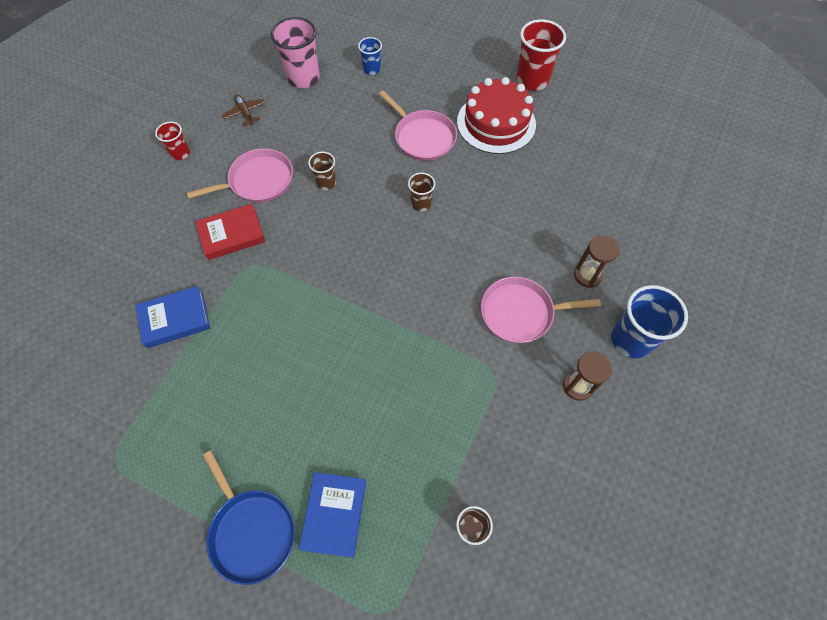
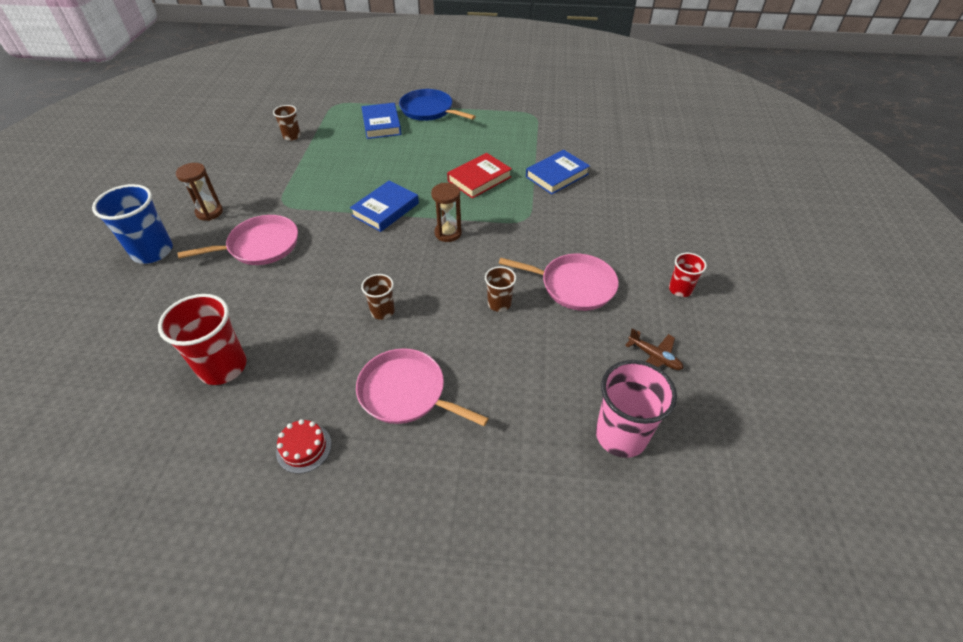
camera: 160 degrees right, 15 degrees down
pink pan [187,148,293,202] -> pink pan turned 120 degrees counterclockwise [499,254,619,311]
red book [195,204,265,260] -> red book moved to [447,153,512,199]
blue cup [358,37,382,75] -> none
red cake [457,77,536,154] -> red cake [276,419,332,474], size x0.45
red cup [516,19,566,91] -> red cup moved to [158,294,247,385]
brown hourglass [574,235,619,288] -> brown hourglass moved to [431,183,462,242]
none -> blue book [350,181,419,232]

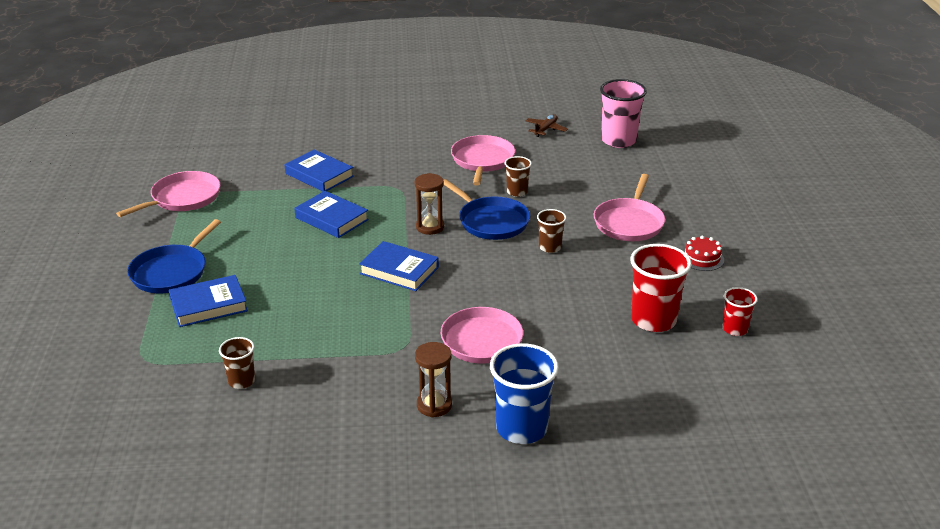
camera: 100 degrees left, 15 degrees down
red book [447,153,512,199] -> blue book [294,191,369,238]
red cup [669,253,707,297] -> red cup moved to [722,287,757,336]
none -> pink pan [116,171,221,217]
none -> blue pan [443,179,530,240]

